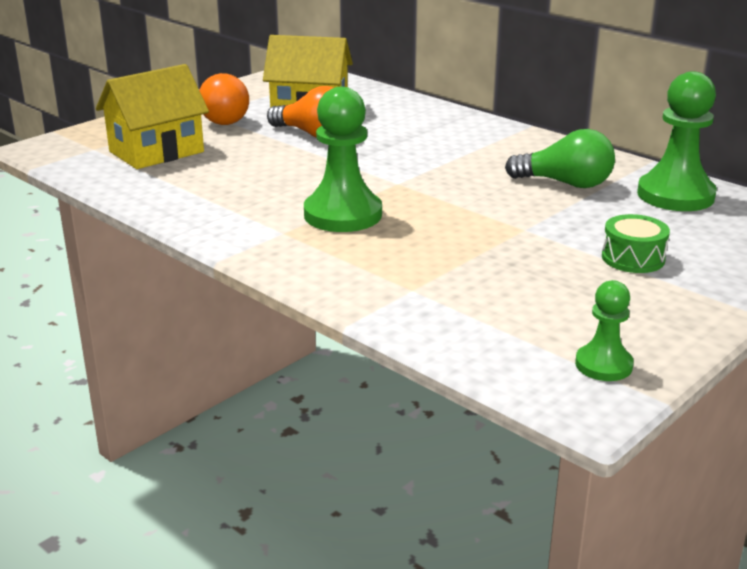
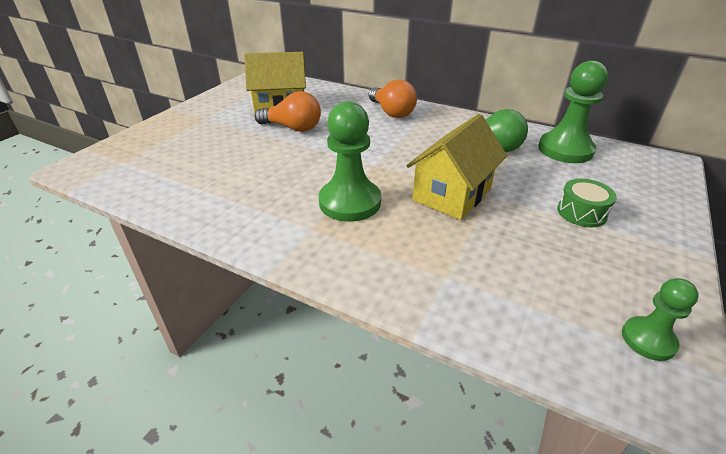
camera: 15 degrees left, 10 degrees up
yellow house [96,64,209,169] -> yellow house moved to [406,114,507,220]
orange light bulb [199,73,249,125] -> orange light bulb moved to [369,79,417,118]

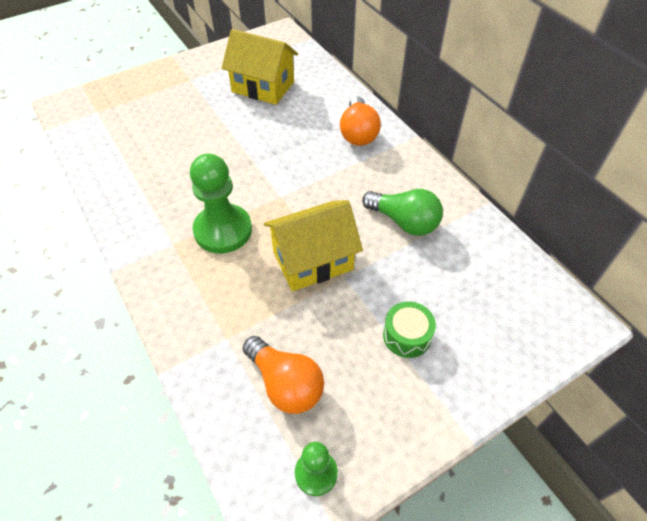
camera: 30 degrees right, 15 degrees up
orange light bulb [255,91,321,132] -> orange light bulb moved to [243,336,324,414]
green pawn [538,60,608,163] -> none

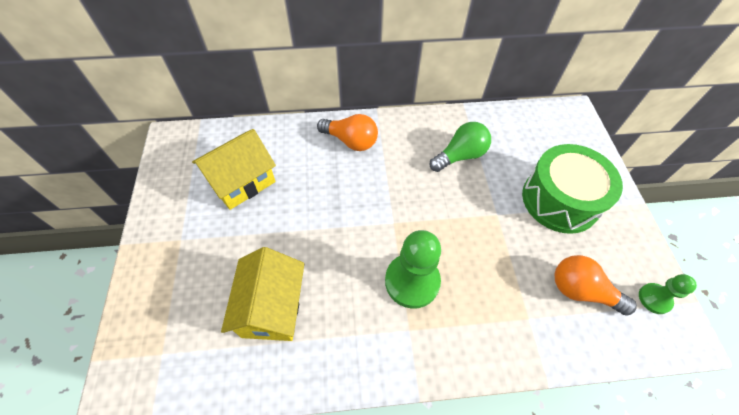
camera: 65 degrees left, 5 degrees up
orange light bulb [243,336,324,414] -> orange light bulb turned 135 degrees counterclockwise [555,255,637,315]
yellow house [264,200,363,291] -> yellow house moved to [221,247,304,341]
green drum [383,301,436,358] -> green drum [522,144,623,234], size x2.14

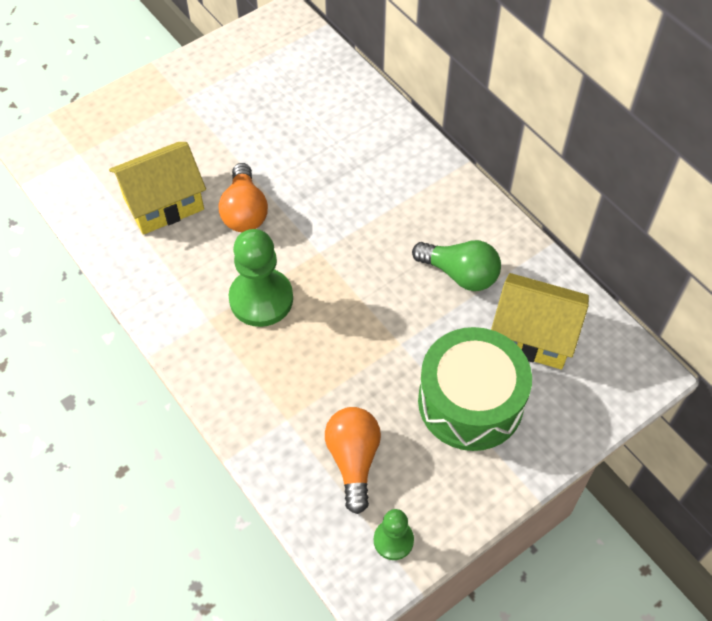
camera: 60 degrees right, 0 degrees up
yellow house [192,129,276,210] -> yellow house moved to [491,273,589,369]
orange light bulb [317,114,378,151] -> orange light bulb moved to [219,163,268,232]

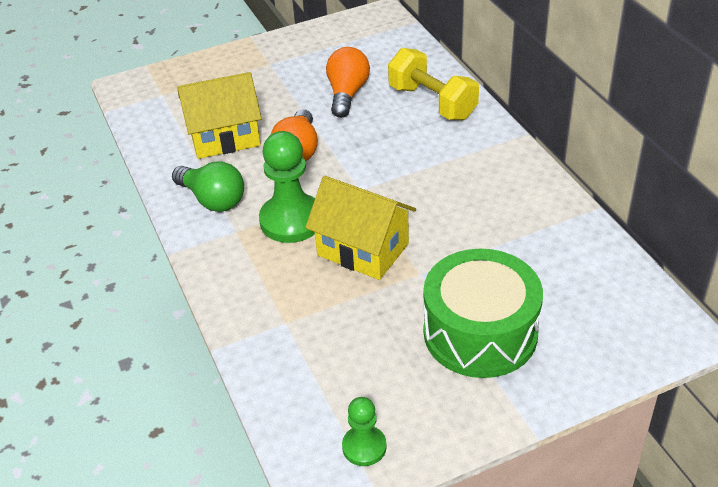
camera: 15 degrees right, 15 degrees down
orange light bulb [325,407,381,514] -> orange light bulb moved to [326,47,370,118]
green light bulb [412,240,501,291] -> green light bulb moved to [172,161,244,212]
yellow house [491,273,589,369] -> yellow house moved to [305,176,416,280]
none -> yellow dumbbell [388,48,479,120]

